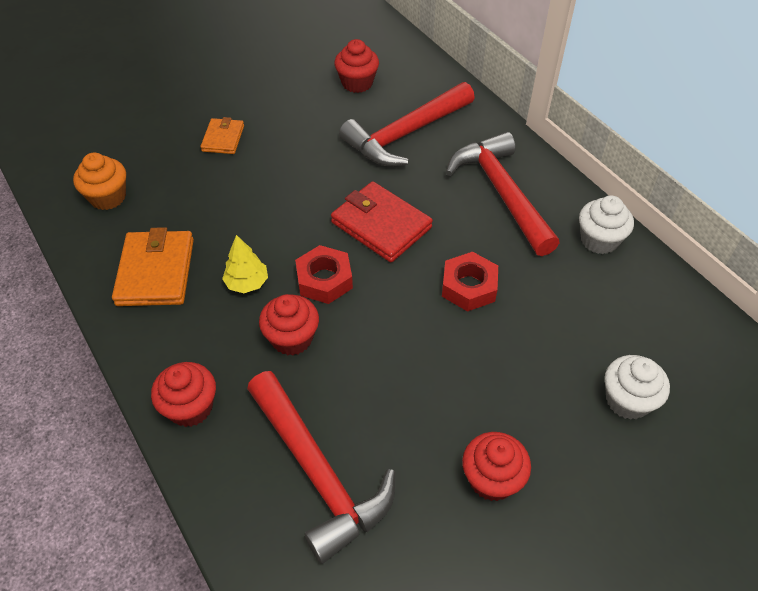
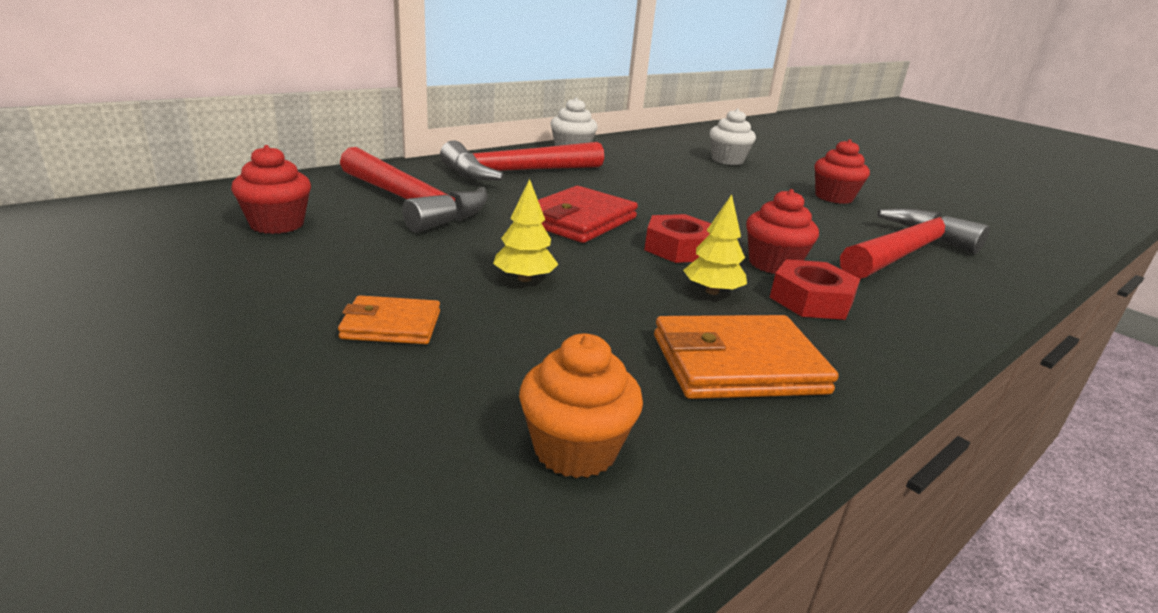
camera: 100 degrees left, 25 degrees down
red cupcake [151,362,216,427] -> none
red nut [442,252,498,312] -> red nut moved to [770,259,860,320]
none -> yellow tree [493,179,559,282]

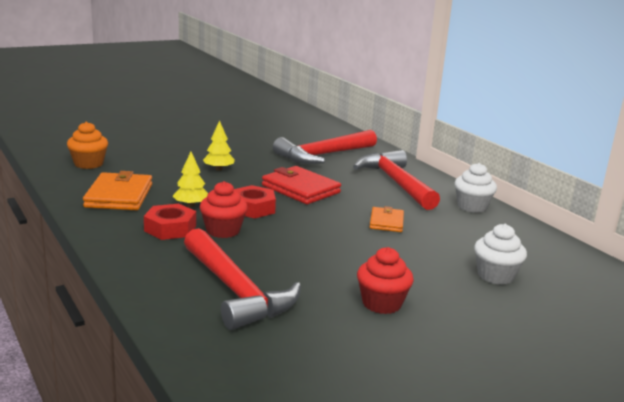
camera: 100 degrees right, 5 degrees down
red cupcake [231,145,311,234] -> none
orange wallet [338,295,440,344] -> orange wallet moved to [370,206,404,232]

